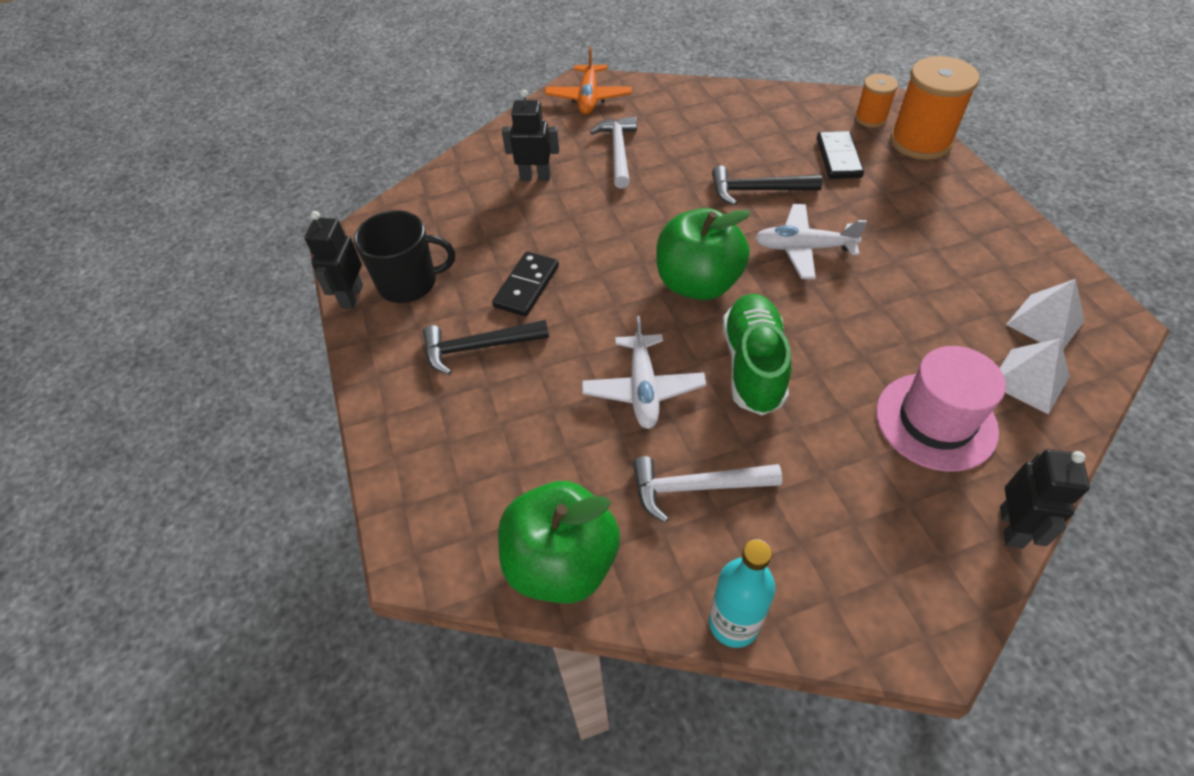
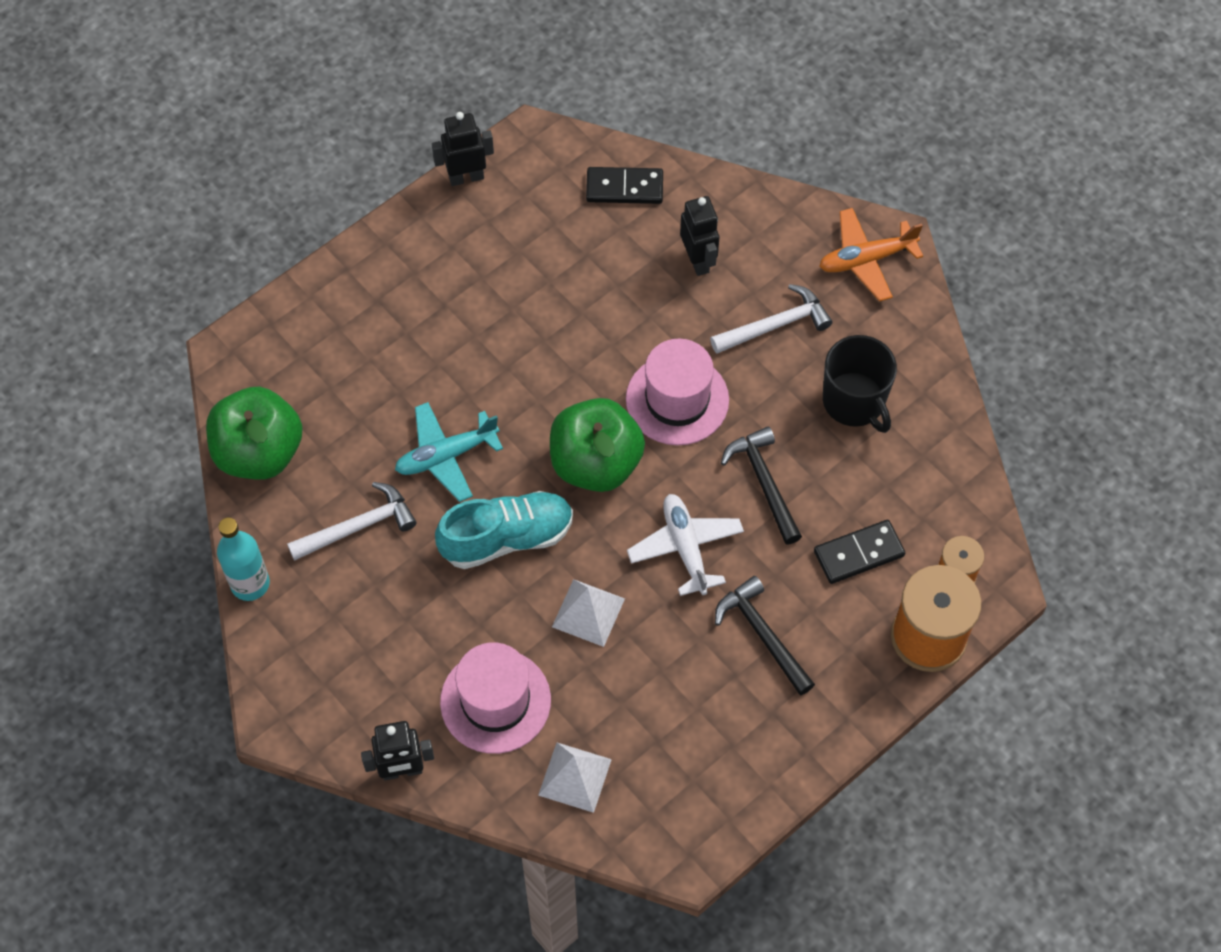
camera: 65 degrees right, 10 degrees up
black mug [354,210,455,303] -> black mug moved to [823,335,897,433]
black hammer [423,320,549,375] -> black hammer moved to [715,576,815,696]
black domino [492,251,559,317] -> black domino moved to [586,167,663,204]
white plane [582,316,706,429] -> turquoise plane [395,402,503,502]
white hammer [633,456,782,523] -> white hammer turned 90 degrees clockwise [287,482,417,561]
green shoe [723,294,791,415] -> turquoise shoe [435,491,573,569]
white pyramid [1006,279,1085,349] -> white pyramid moved to [552,579,625,647]
none -> pink hat [626,338,729,445]

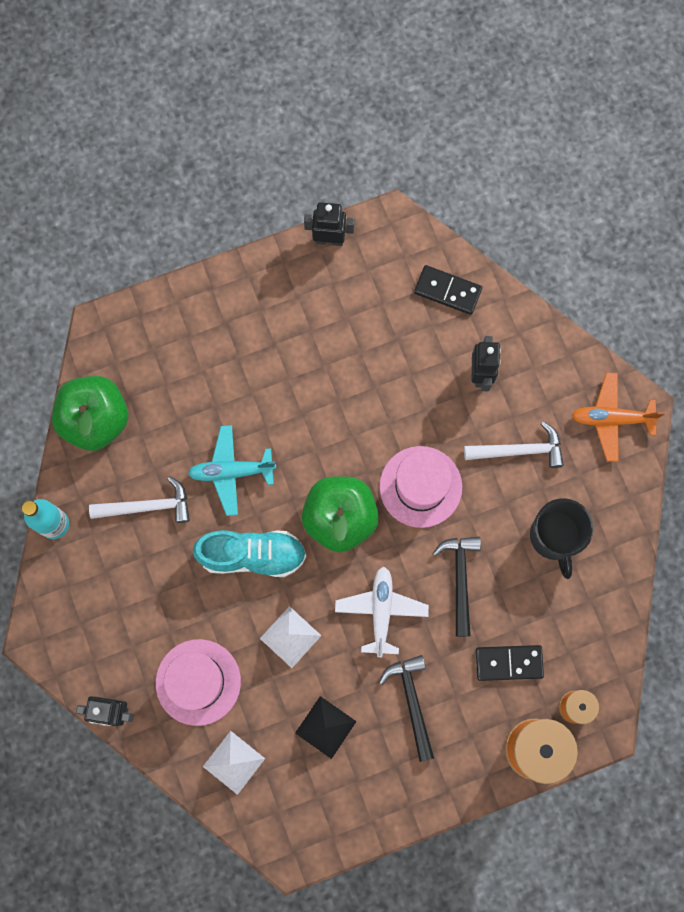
camera: 20 degrees right, 15 degrees up
none -> black pyramid [295,696,357,759]

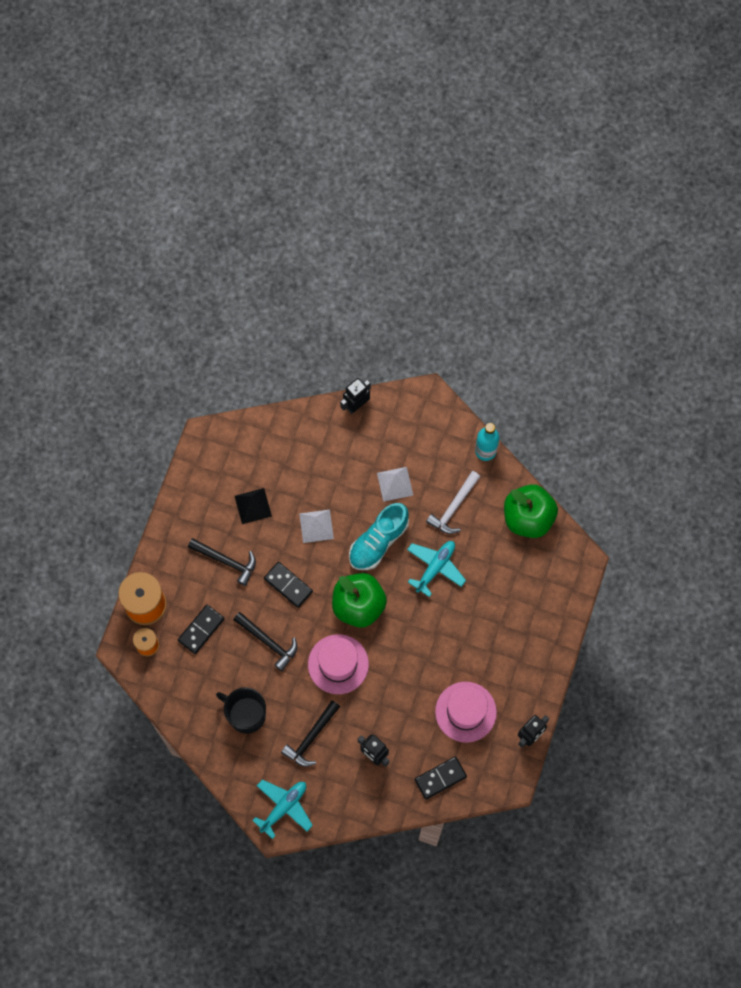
camera: 130 degrees right, 5 degrees down
pink hat [156,639,241,726] -> pink hat moved to [435,682,497,743]
white pyramid [203,731,265,795] -> white pyramid moved to [377,467,413,502]
white plane [335,567,429,657] -> black domino [264,562,313,608]
white hammer [464,422,564,468] -> black hammer [281,700,340,767]
orange plane [572,373,664,462] -> turquoise plane [252,779,313,839]

